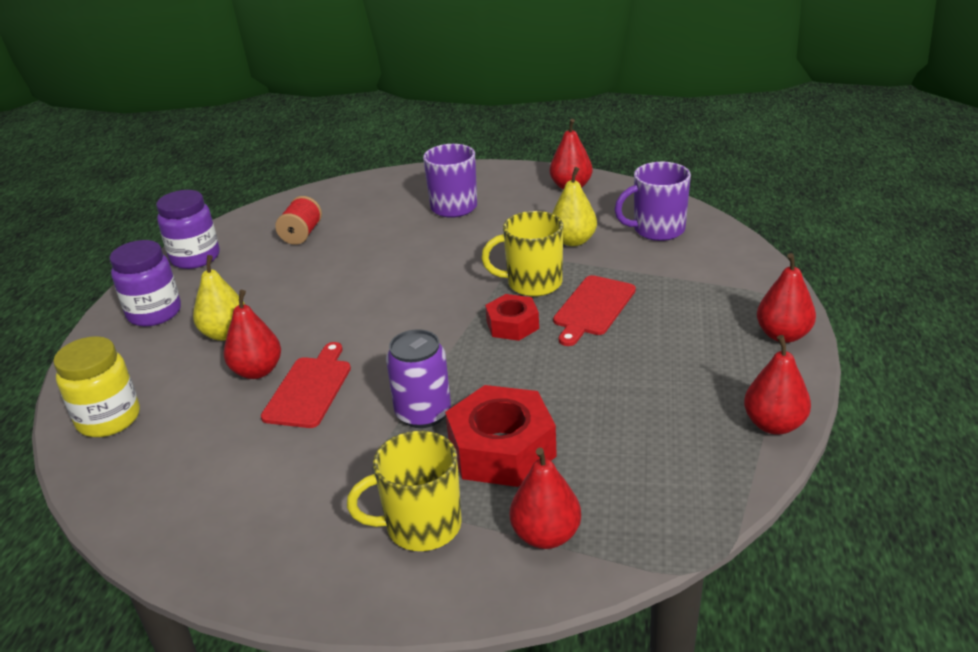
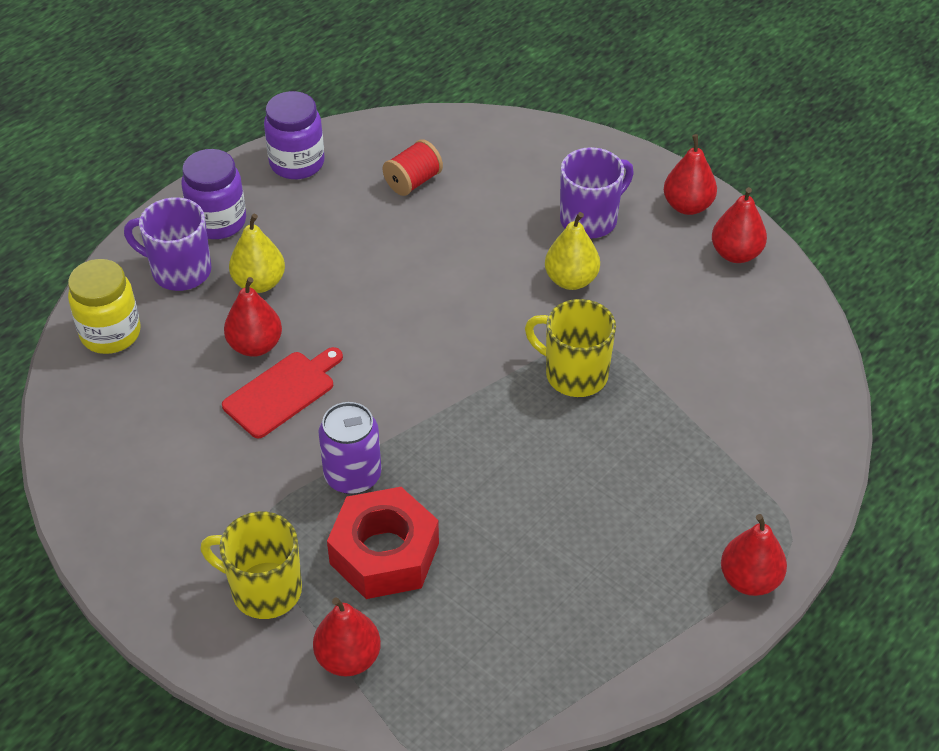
camera: 30 degrees right, 15 degrees up
red nut [485,294,539,341] -> none
yellow pear [552,167,597,246] -> yellow pear moved to [545,212,600,290]
red cutting board [553,275,636,346] -> none
purple mug [614,162,691,241] -> purple mug moved to [124,197,211,291]
red pear [744,335,811,434] -> red pear moved to [664,134,717,215]

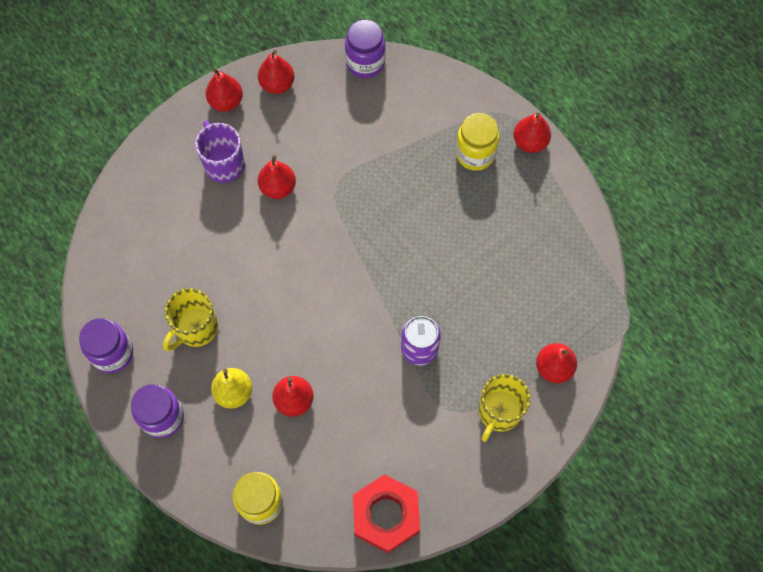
camera: 80 degrees left, 20 degrees up
purple mug [124,197,211,291] -> none
red cutting board [222,347,343,438] -> none
red nut [327,487,439,599] -> red nut moved to [353,474,420,553]
red spool [383,139,443,196] -> none
yellow mug [525,299,616,397] -> yellow mug moved to [163,288,218,351]
yellow pear [545,212,600,290] -> red pear [258,155,296,199]
none -> purple jar [345,20,385,78]
none -> yellow jar [456,113,499,171]

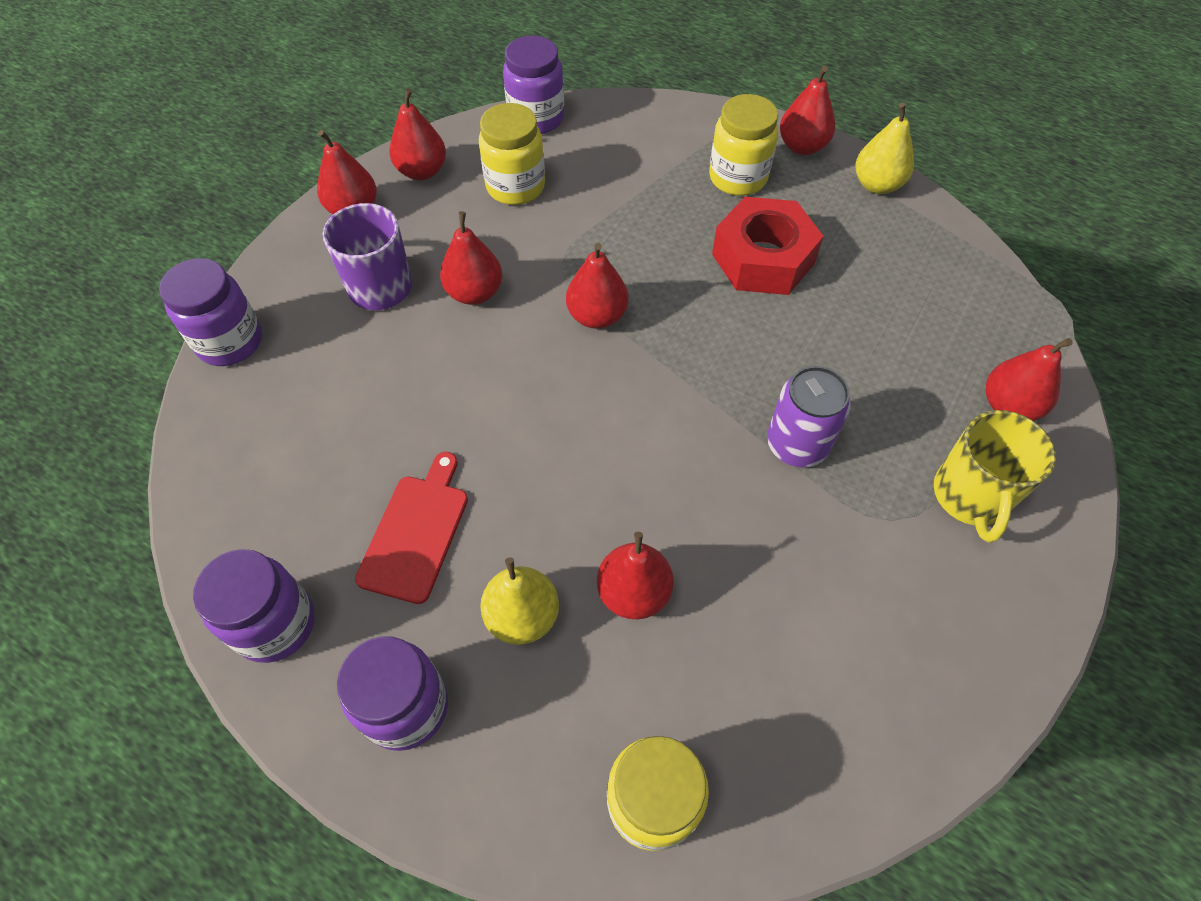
camera: 20 degrees left, 10 degrees down
yellow mug [163,288,218,351] -> red cutting board [355,452,468,604]
red nut [353,474,420,553] -> red nut moved to [712,197,824,295]
none -> purple jar [159,258,262,366]
none -> yellow jar [479,103,545,205]
none -> red pear [566,243,628,329]
none -> yellow pear [855,103,914,194]

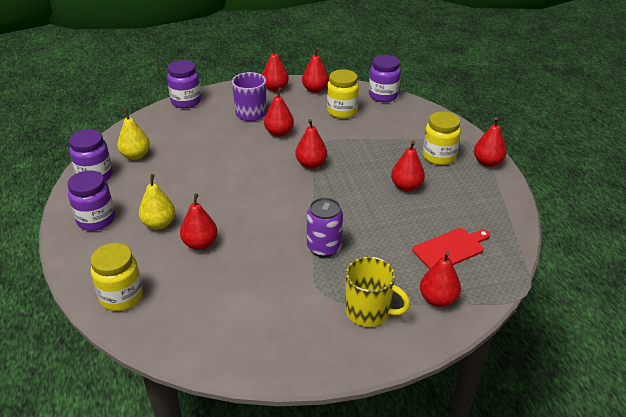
camera: 45 degrees right, 20 degrees down
red cutting board [355,452,468,604] -> red cutting board moved to [412,228,490,269]
red nut [712,197,824,295] -> red pear [391,141,425,192]
yellow pear [855,103,914,194] -> yellow pear moved to [117,109,150,160]
yellow mug [934,410,1056,543] -> yellow mug turned 120 degrees counterclockwise [345,256,410,327]

